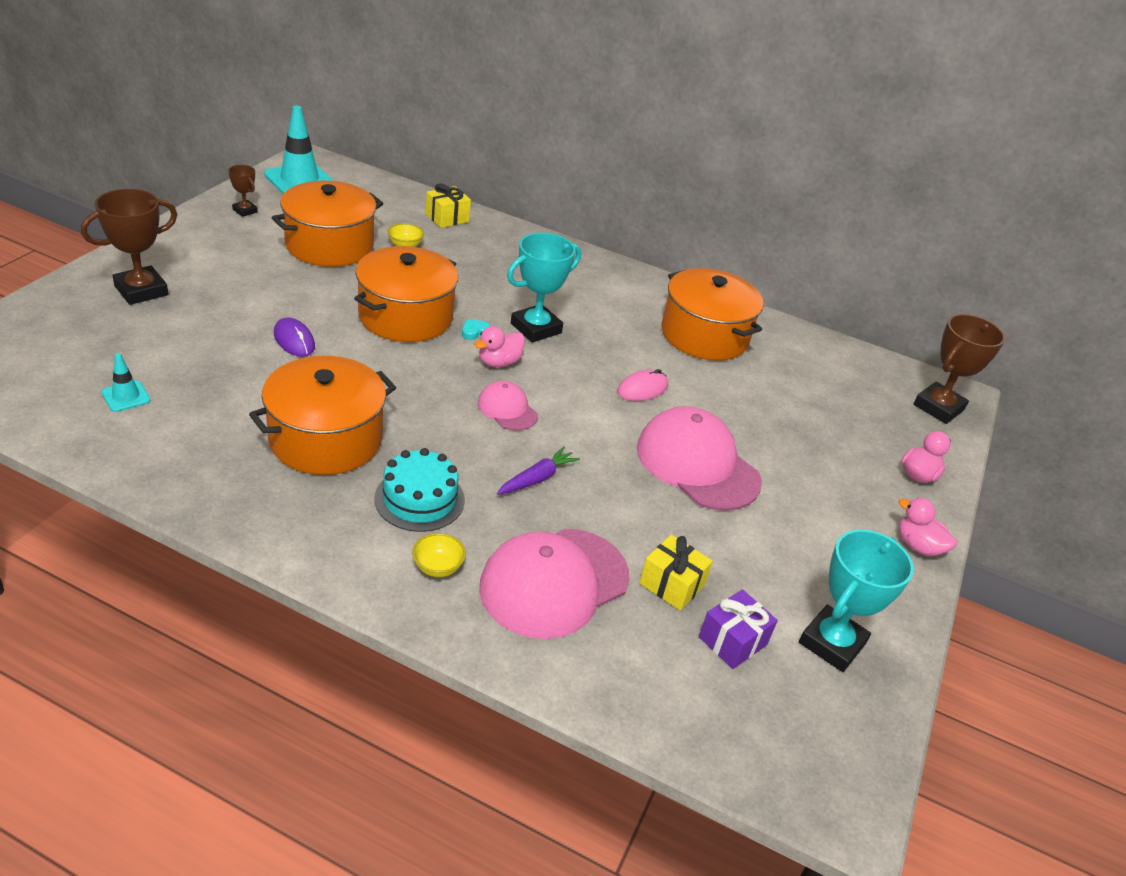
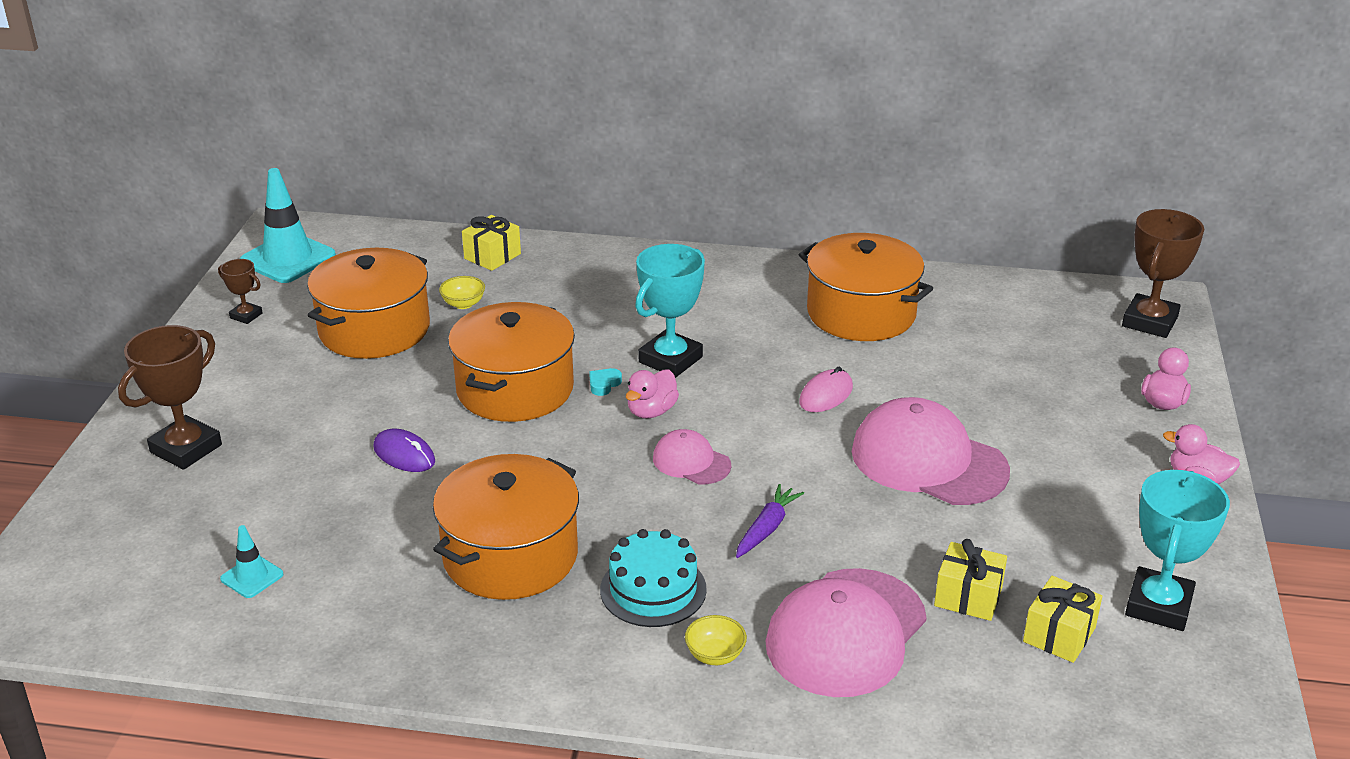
camera: 10 degrees left, 5 degrees down
purple gift [699,589,778,669] -> yellow gift [1023,576,1102,663]

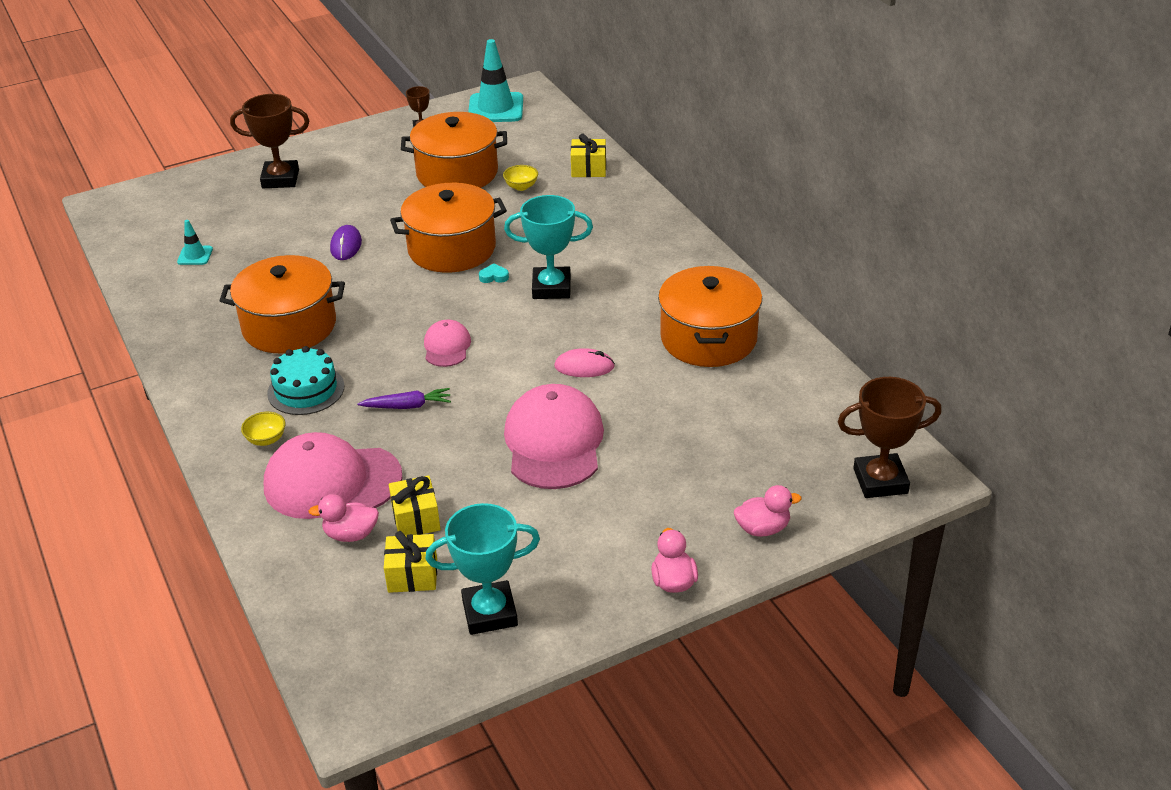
camera: 55 degrees right, 5 degrees up
pink duck [626,369,679,418] -> pink duck moved to [308,494,379,542]

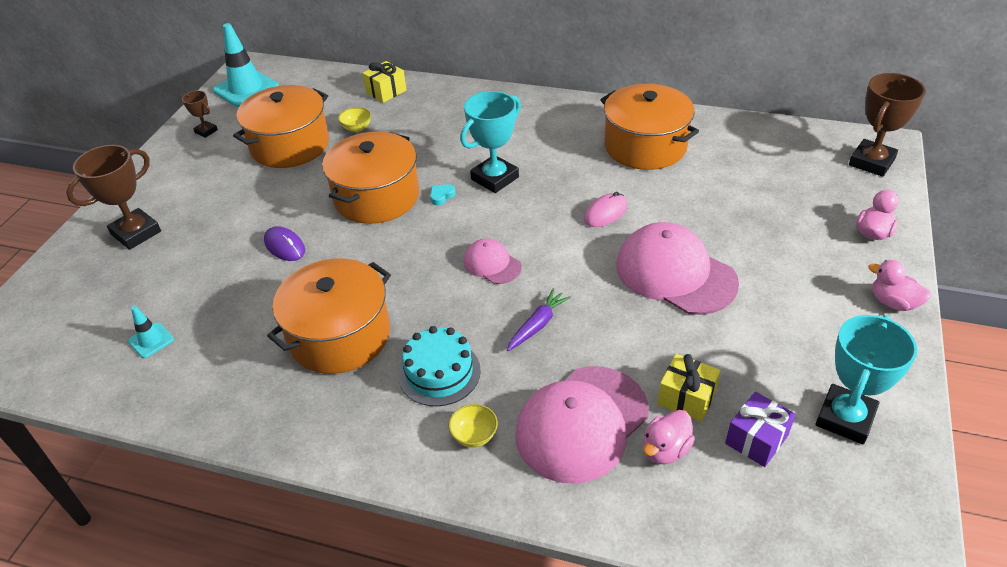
camera: 45 degrees left, 5 degrees up
yellow gift [384,531,437,593] -> purple gift [725,392,796,467]

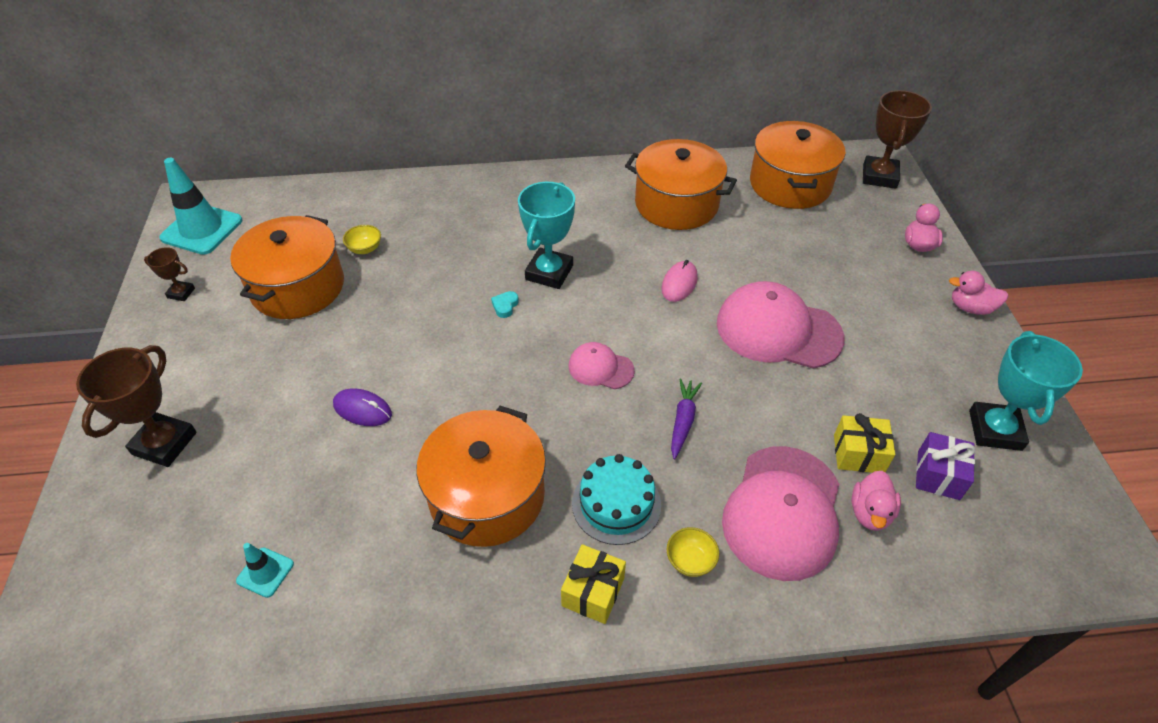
camera: 25 degrees left, 5 degrees up
orange pot [322,132,419,224] -> orange pot moved to [750,121,845,209]
yellow gift [362,61,407,103] -> yellow gift moved to [561,544,626,624]

